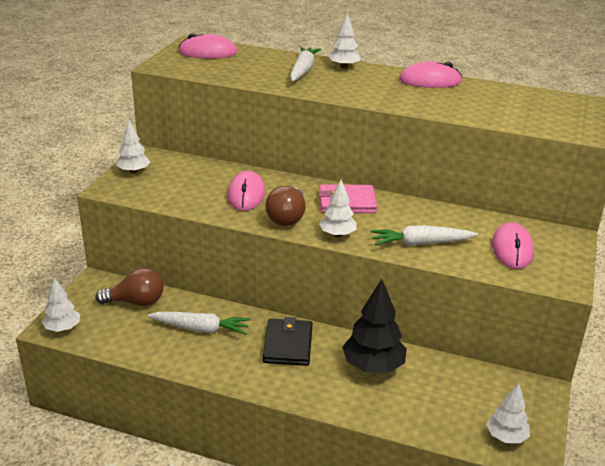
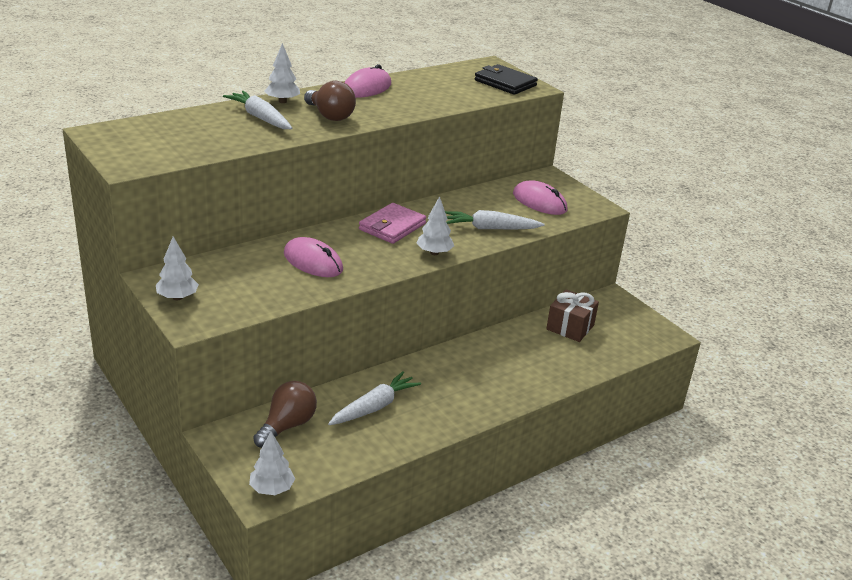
camera: 55 degrees left, 0 degrees up
pink mouse [178,33,238,58] -> none
black wallet [263,317,313,366] -> black wallet moved to [474,64,538,95]
brown light bulb [265,186,305,226] -> brown light bulb moved to [304,81,356,121]
black tree [342,279,407,373] -> none
white carrot [371,225,478,246] -> white carrot turned 60 degrees clockwise [445,210,545,230]
white tree [486,383,530,443] -> none
none -> brown gift [546,289,599,342]

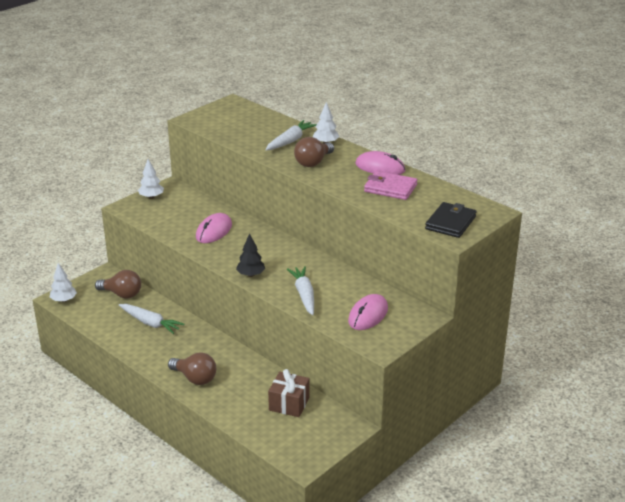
camera: 80 degrees right, 0 degrees up
pink wallet [359,203,426,244] -> pink wallet moved to [364,171,417,200]
white tree [417,196,454,255] -> black tree [236,233,265,277]
none -> brown light bulb [168,353,216,385]

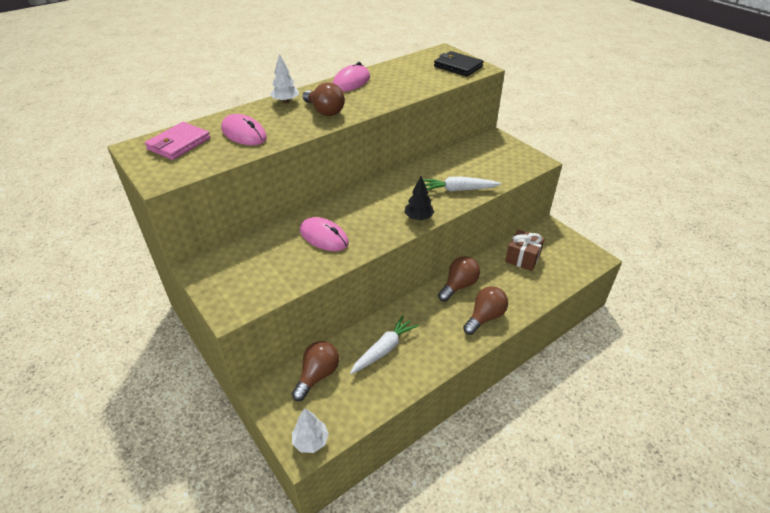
camera: 80 degrees left, 10 degrees up
white tree [138,159,164,199] -> none
white carrot [265,120,317,151] -> none
pink mouse [348,294,388,330] -> pink mouse moved to [221,114,267,145]
pink wallet [364,171,417,200] -> pink wallet moved to [145,122,210,160]
none -> brown light bulb [438,256,480,302]

